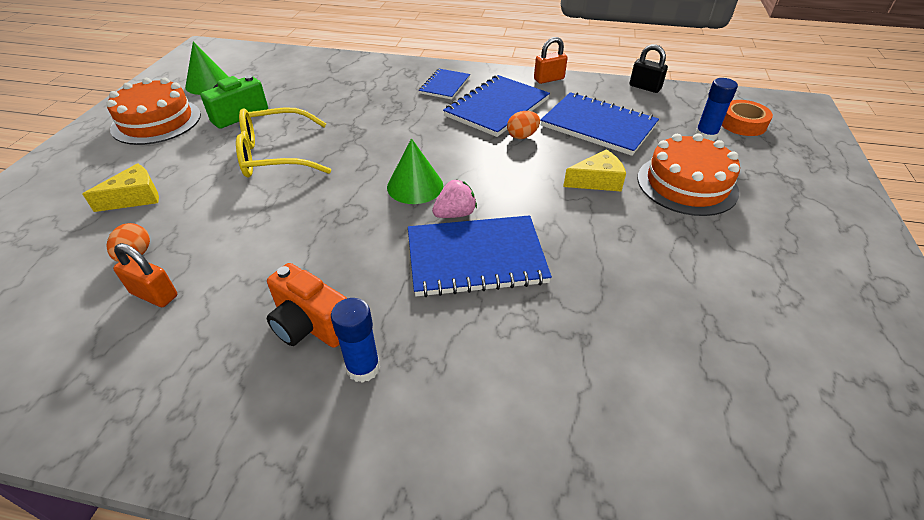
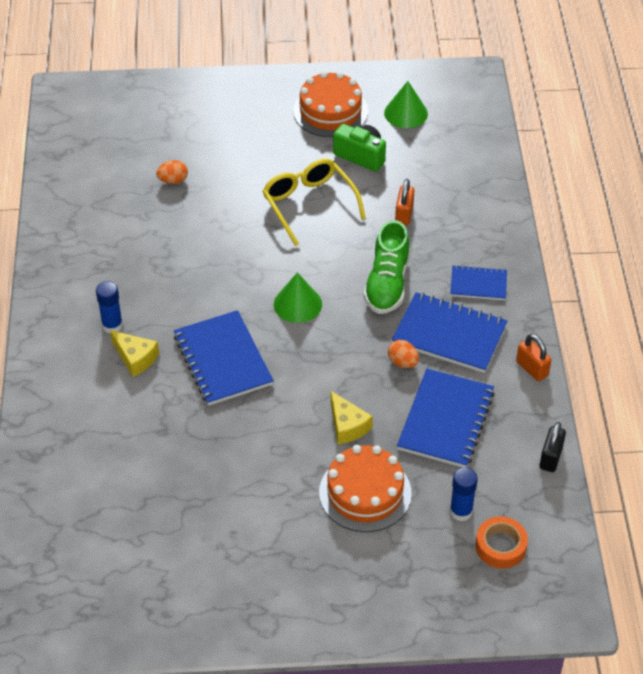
camera: 75 degrees right, 5 degrees up
yellow cheese [83,163,159,212] -> yellow cheese moved to [110,330,159,377]
orange padlock [113,243,177,307] -> orange padlock moved to [395,179,414,225]
orange camera [267,263,347,348] -> none
pink strawberry [432,180,477,218] -> none
none -> green shoe [364,220,410,314]

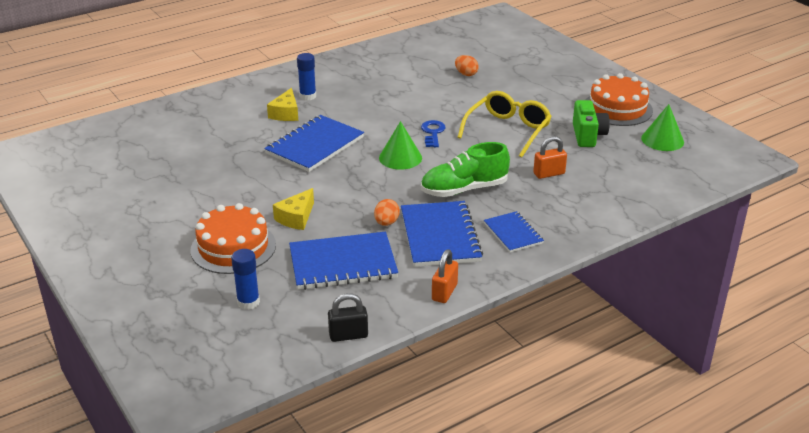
camera: 60 degrees right, 15 degrees down
orange tape [475,516,528,569] -> none
none -> blue key [421,120,446,147]

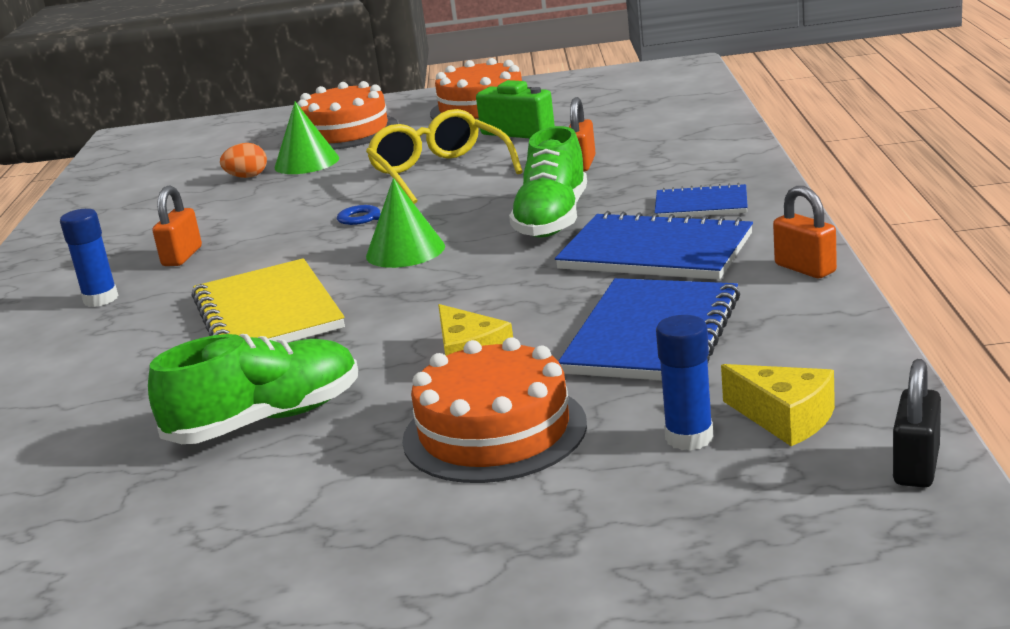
camera: 55 degrees left, 10 degrees down
blue notebook [264,115,364,172] -> yellow notebook [191,258,345,343]
yellow cheese [267,88,298,121] -> yellow cheese moved to [721,364,835,446]
black padlock [328,293,368,342] -> black padlock moved to [893,359,941,488]
orange egg [374,199,400,226] -> none
green cone [641,104,684,151] -> green cone moved to [275,102,339,174]
none -> green shoe [148,334,358,444]
none -> orange padlock [153,186,202,266]
none -> orange cake [297,81,398,150]

